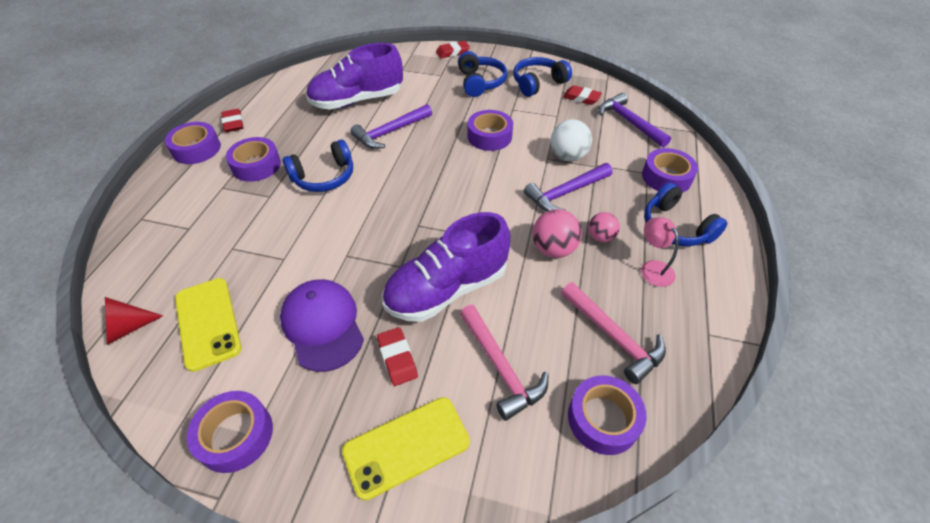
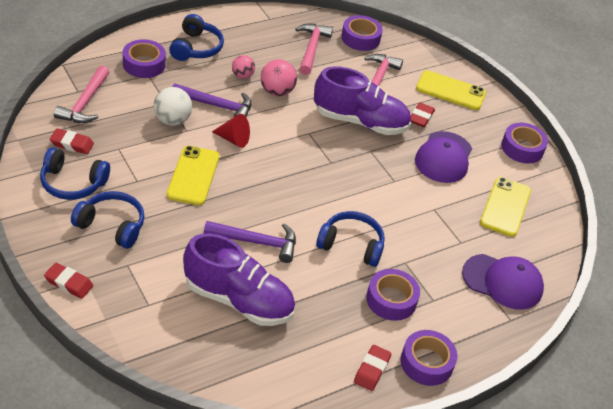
camera: 140 degrees left, 5 degrees down
red cone [105,297,163,345] -> red cone moved to [212,114,250,148]
blue headphones [458,51,507,97] -> blue headphones turned 75 degrees clockwise [71,191,145,249]
purple tape [468,110,513,151] -> yellow phone [167,146,220,205]
red eraser [563,85,602,105] -> red eraser turned 60 degrees counterclockwise [50,128,94,154]
purple hammer [599,93,671,147] -> pink hammer [54,66,109,123]
pink lamp [641,217,679,287] -> none
none -> purple cap [462,254,544,310]

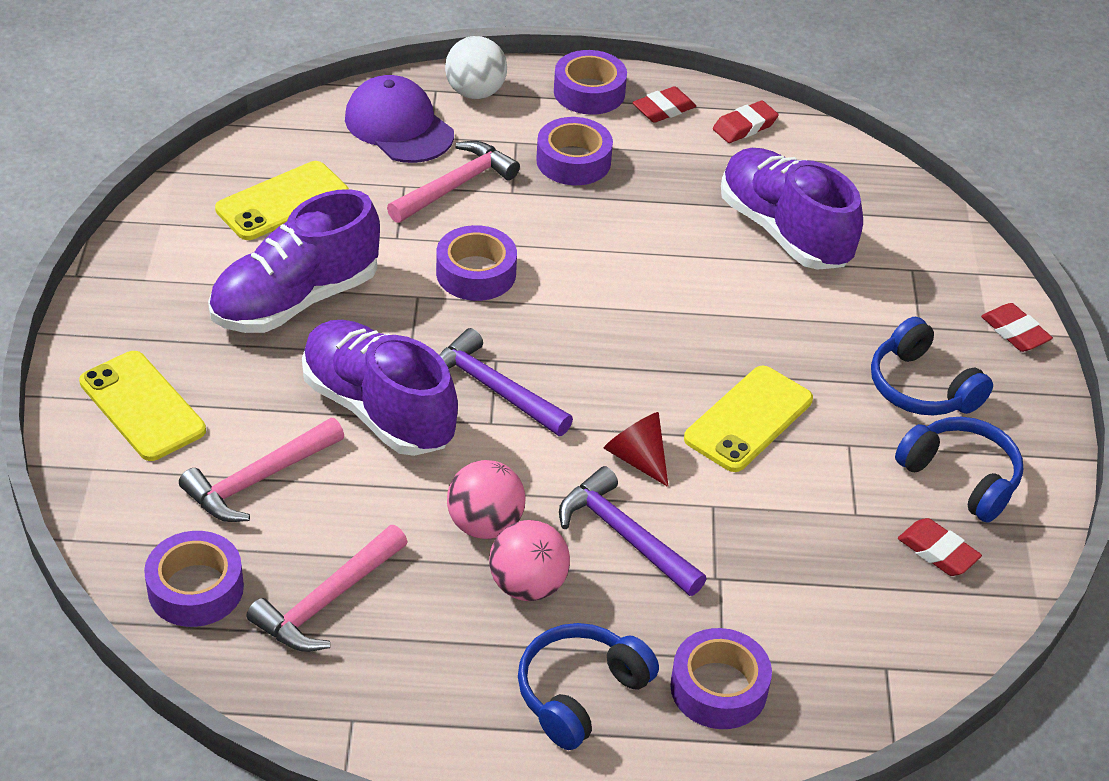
camera: 145 degrees left, 0 degrees up
pink hammer [54,66,109,123] -> pink hammer moved to [387,141,520,223]
white ball [153,87,192,126] -> white ball moved to [445,36,507,99]
purple hammer [204,221,296,263] -> purple hammer moved to [439,328,573,436]
pink ball [232,55,255,79] -> pink ball [489,520,570,601], size x1.55
blue headphones [316,211,385,267] -> none
red eraser [411,103,435,127] -> red eraser moved to [713,101,779,143]
purple cap [415,131,472,183] -> purple shoe [208,189,380,333]
purple tape [501,123,548,164] -> purple tape moved to [436,225,517,301]

